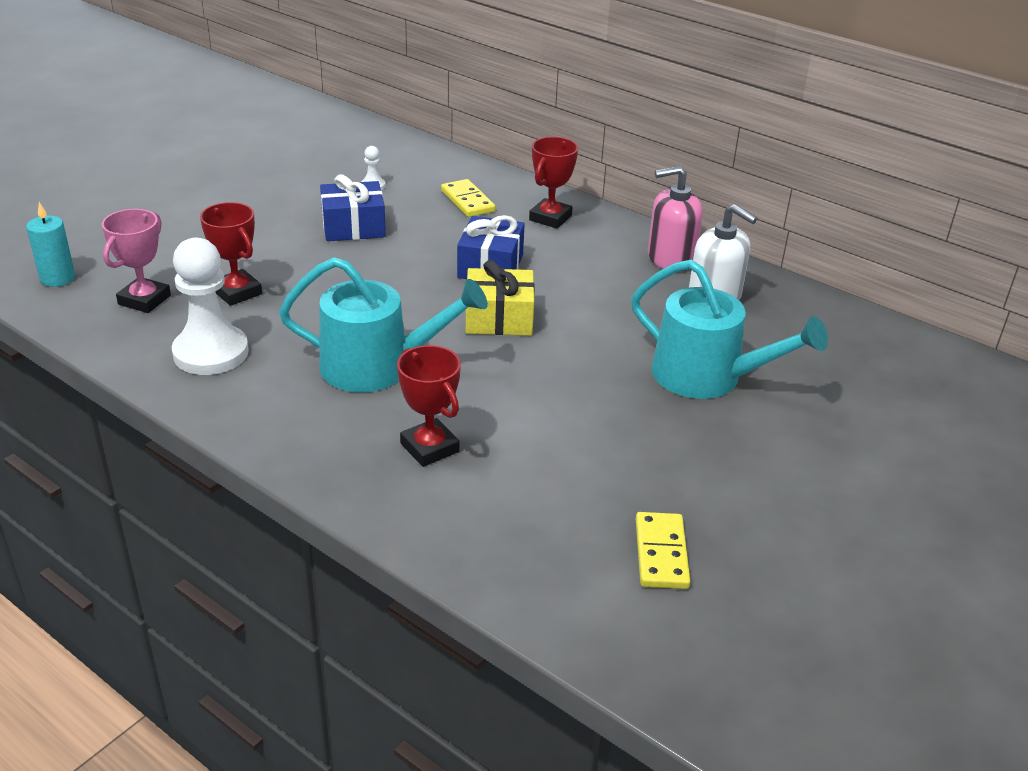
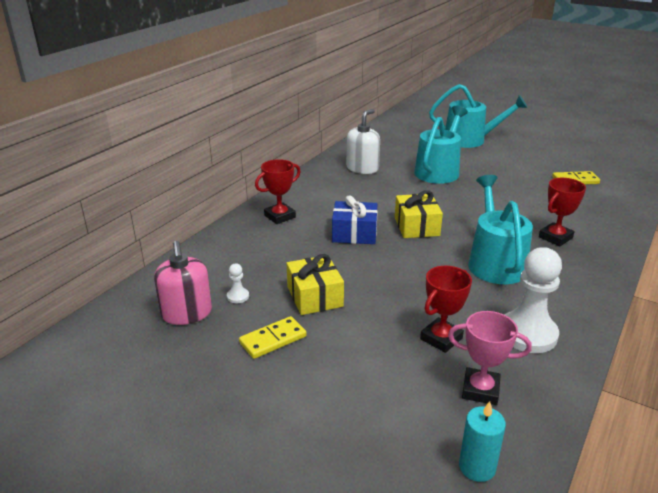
camera: 95 degrees left, 5 degrees down
blue gift [320,174,386,241] -> yellow gift [286,254,344,315]
yellow domino [441,179,496,217] -> yellow domino moved to [239,316,307,359]
red trophy [529,137,578,229] -> red trophy turned 60 degrees counterclockwise [255,159,301,224]
pink soap dispenser [648,166,703,272] -> pink soap dispenser moved to [154,241,212,325]
none -> turquoise watering can [429,84,528,148]

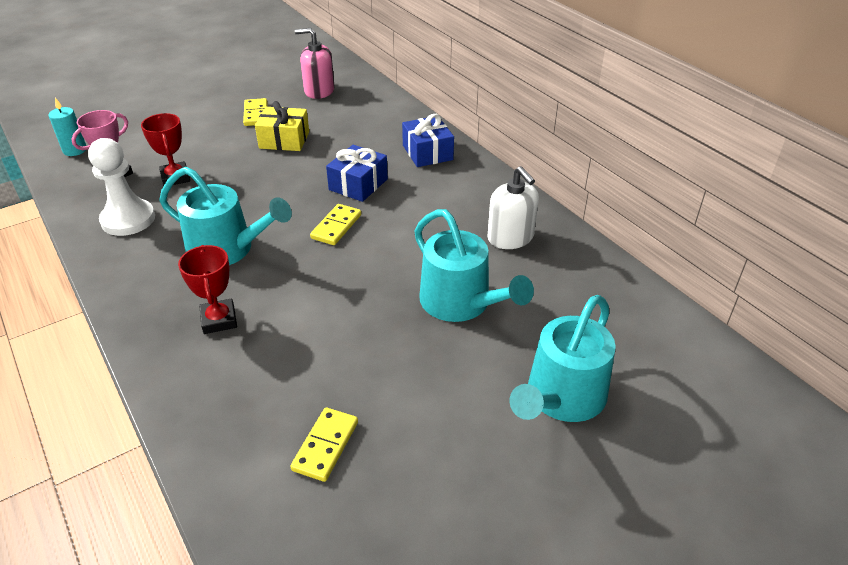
camera: 115 degrees right, 10 degrees up
white pawn [227,263,249,303] -> none
red trophy [255,159,301,224] -> blue gift [402,114,454,167]
yellow gift [395,190,443,238] -> yellow domino [310,204,361,245]

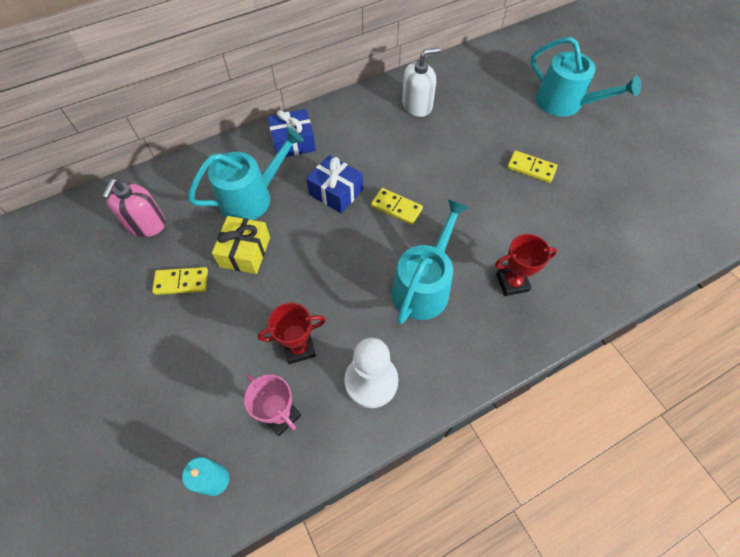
camera: 85 degrees left, 20 degrees up
yellow domino [290,408,358,482] -> yellow domino moved to [507,151,558,183]
turquoise watering can [414,209,534,322] -> turquoise watering can moved to [188,127,304,220]

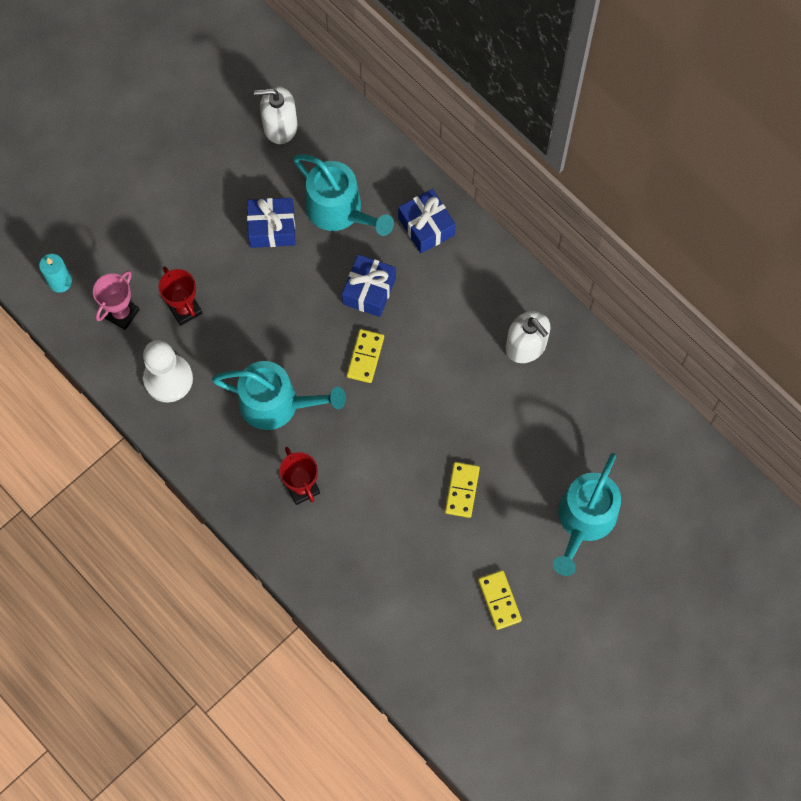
camera: 75 degrees right, 10 degrees up
pink soap dispenser [102,179,166,237] -> white soap dispenser [254,86,298,144]
yellow domino [152,267,208,295] -> yellow domino moved to [478,570,522,630]
yellow gift [212,216,270,274] -> blue gift [247,198,296,248]

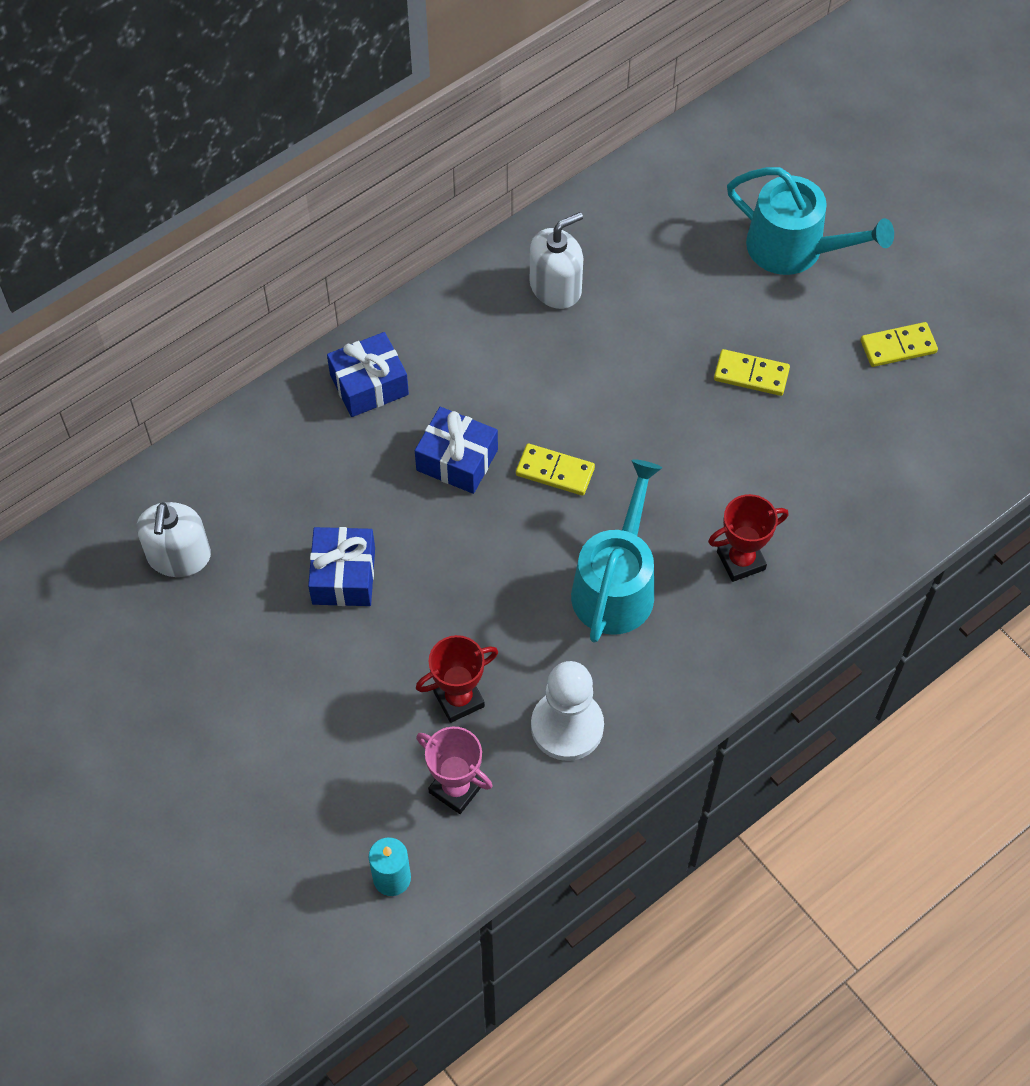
camera: 85 degrees left, 10 degrees down
turquoise watering can [293,154,394,236] -> none

